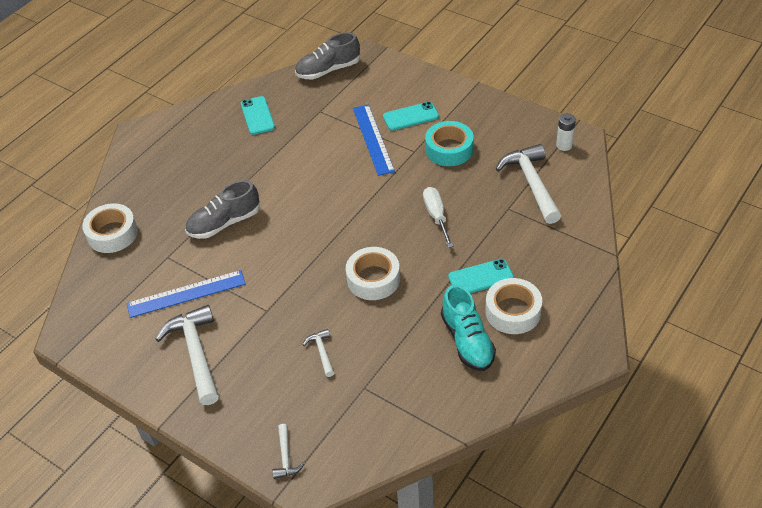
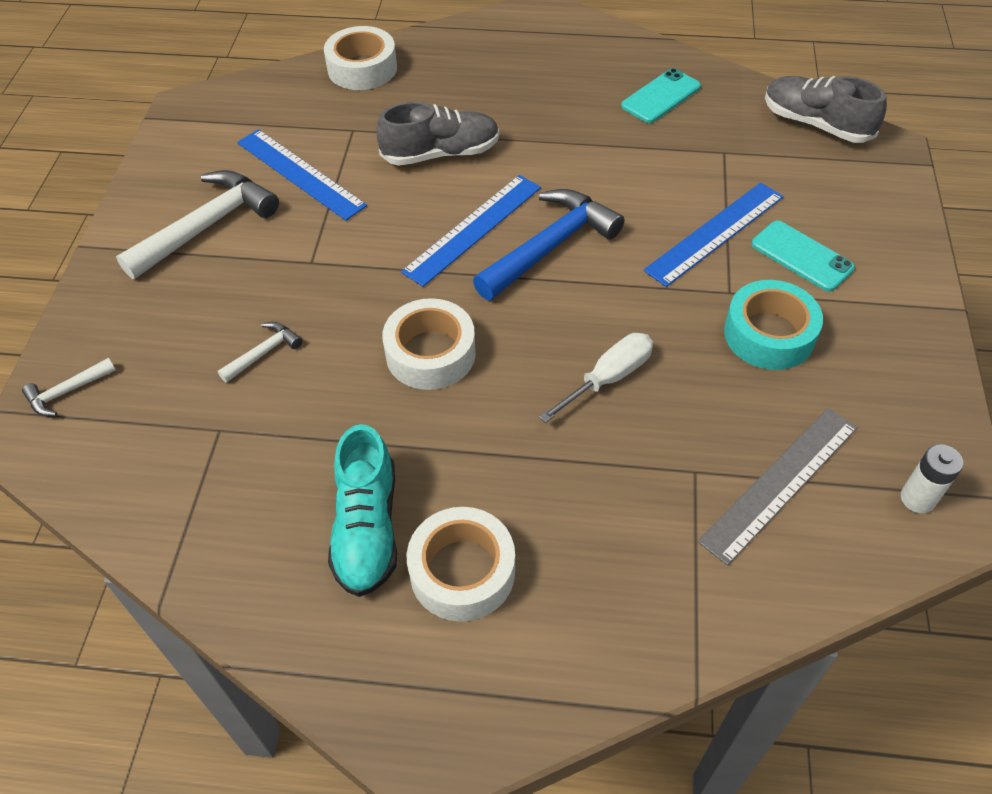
camera: 60 degrees right, 5 degrees up
grey shoe [185,180,260,239] -> grey shoe turned 135 degrees clockwise [376,102,500,166]
turquoise shoe [441,285,496,371] -> turquoise shoe turned 45 degrees counterclockwise [328,424,397,597]
turquoise phone [448,259,514,293] -> none
white hammer [496,144,561,224] -> grey ruler [698,408,858,566]
none -> blue ruler [401,175,541,287]
none -> blue hammer [473,189,625,300]

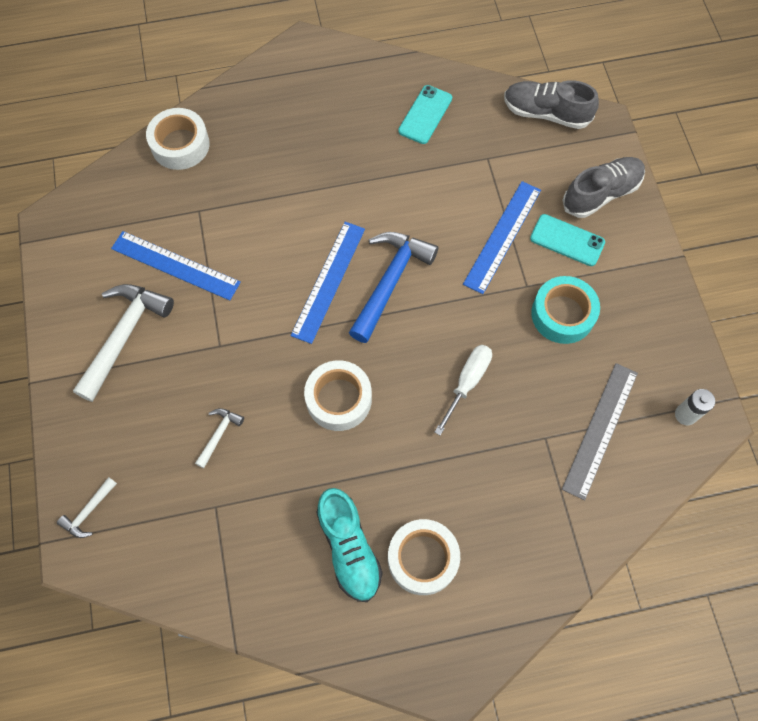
camera: 20 degrees left, 15 degrees up
grey shoe [376,102,500,166] -> grey shoe moved to [563,157,645,218]

